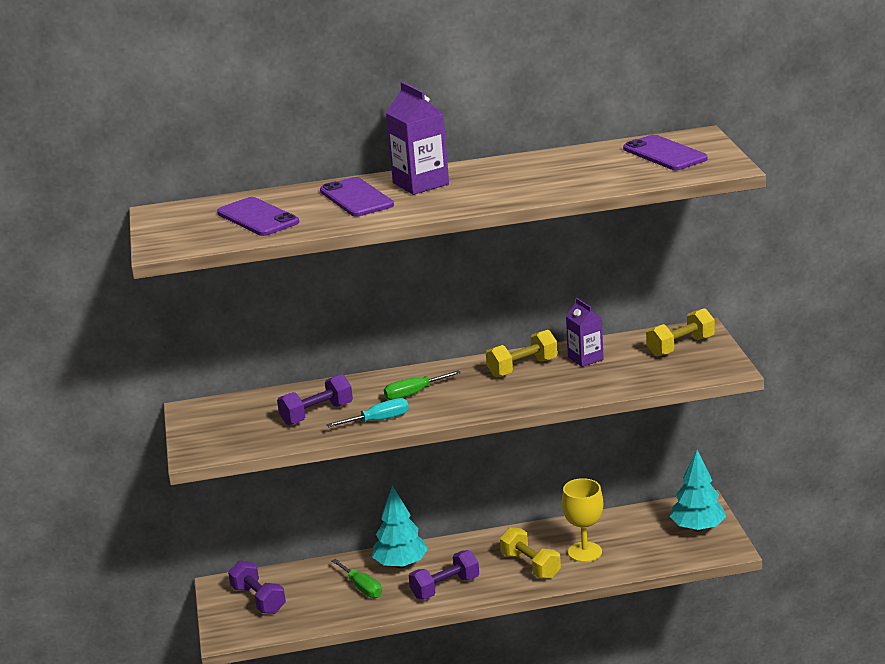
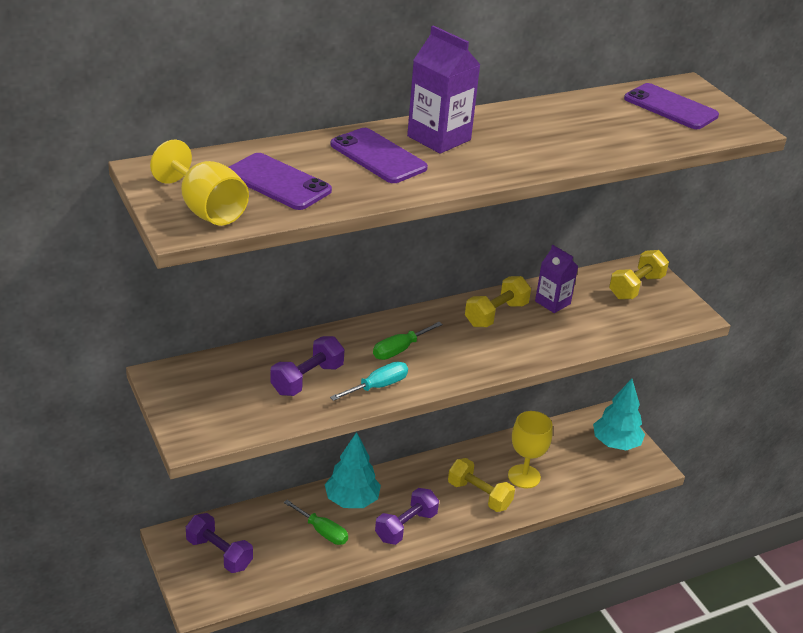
camera: 20 degrees left, 10 degrees up
none -> yellow goblet [150,140,249,226]

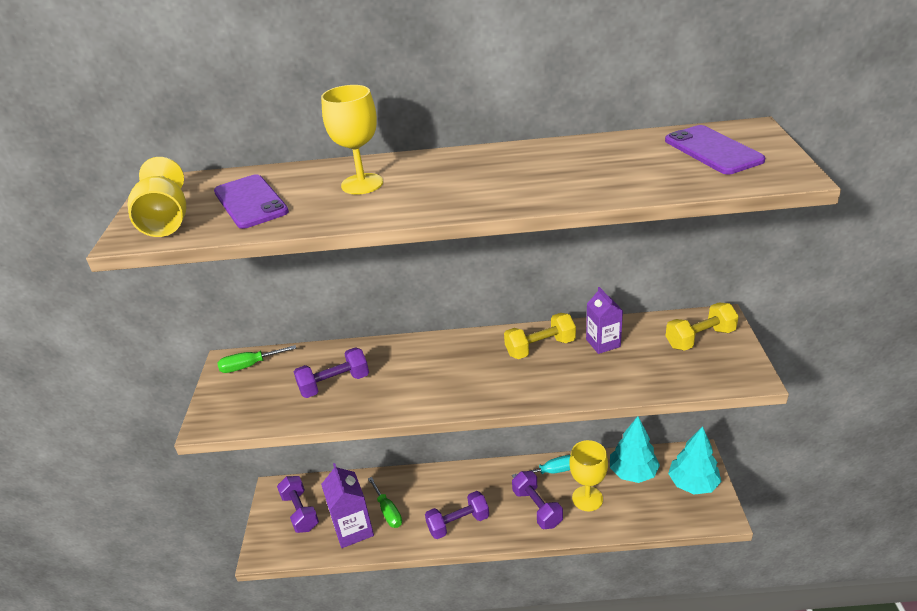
camera: 30 degrees right, 0 degrees up
turquoise tree [325,432,381,508] -> turquoise tree moved to [610,416,660,483]
turquoise screwdriver [330,362,408,401] -> turquoise screwdriver moved to [512,455,570,478]
purple phone [331,128,428,183] -> yellow goblet [321,85,383,195]
green screwdriver [373,322,443,360] -> green screwdriver moved to [217,345,296,373]
purple carton [407,25,481,154] -> purple carton moved to [321,463,374,548]
yellow dumbbell [448,458,515,512] -> purple dumbbell [512,471,563,529]

